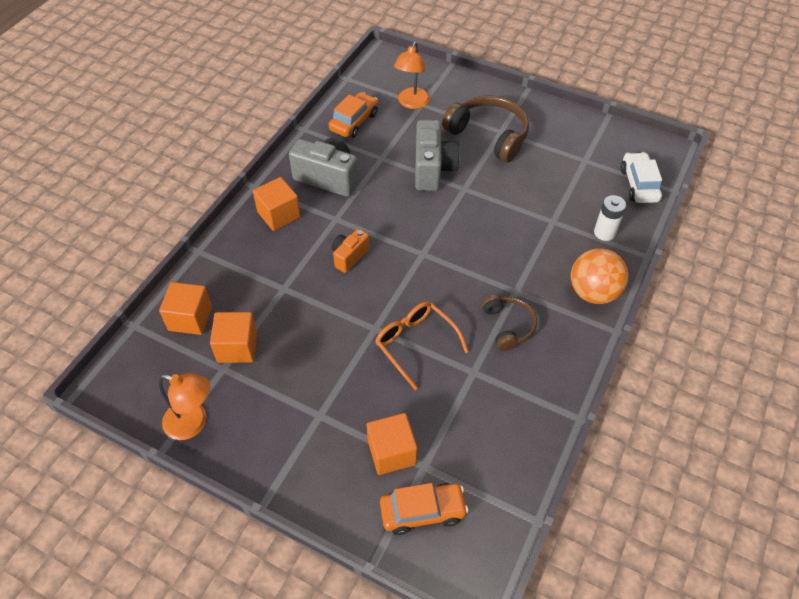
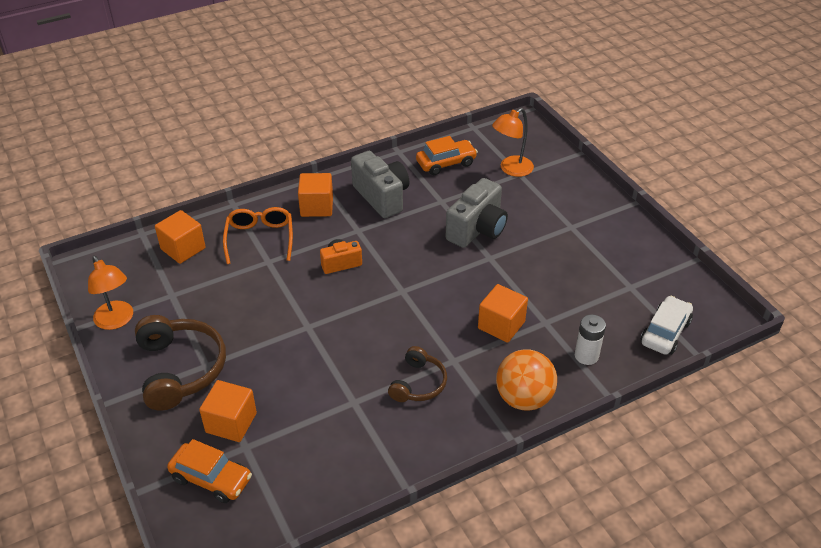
camera: 35 degrees right, 10 degrees down
orange cube [210,312,257,363] -> orange cube moved to [478,284,528,343]
orange glasses [375,302,469,390] -> orange glasses moved to [223,207,293,264]
brown headphones [442,96,529,162] -> brown headphones moved to [135,315,226,411]

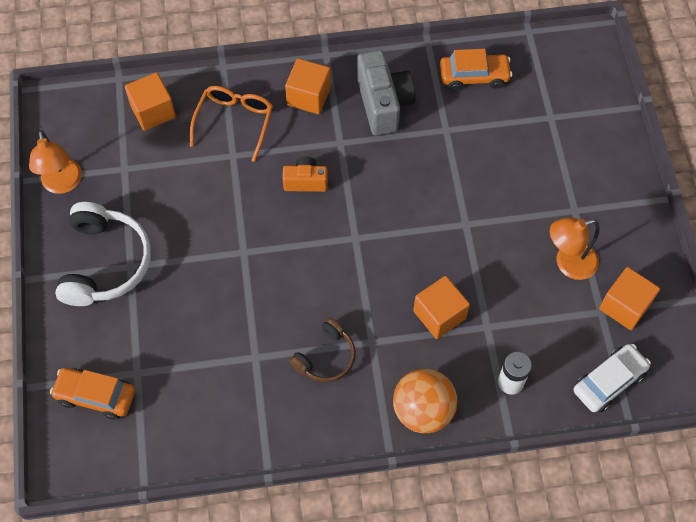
camera: 20 degrees right, 20 degrees up
brown headphones [135,315,226,411] -> white headphones [55,202,151,306]
orange car [167,439,252,503] -> orange car turned 150 degrees clockwise [50,368,135,420]
orange cube [199,380,257,442] -> orange cube moved to [599,267,660,330]
grey camera [446,178,508,248] -> none
orange lamp [492,108,534,177] -> orange lamp moved to [550,217,600,280]

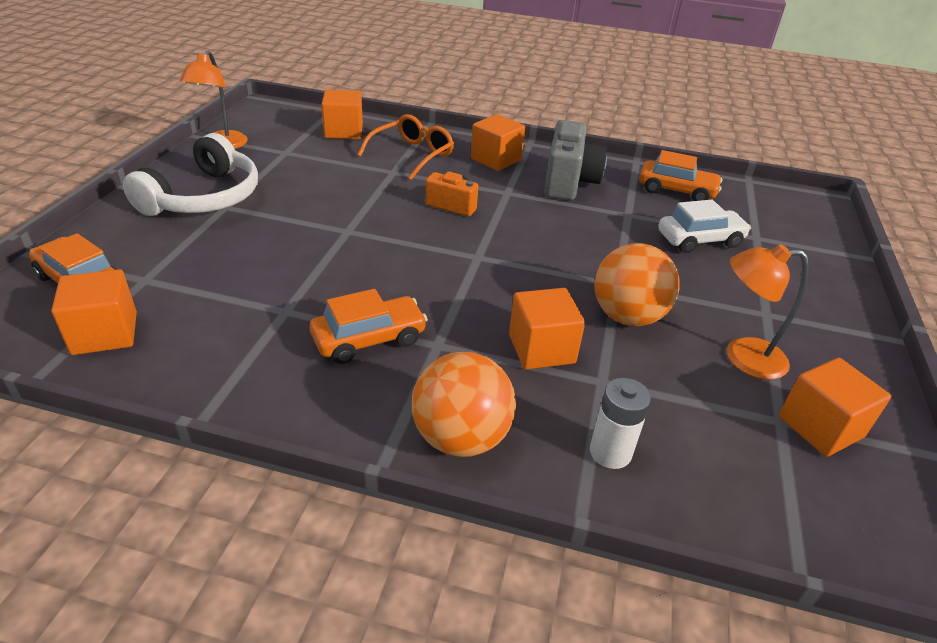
camera: 20 degrees right, 25 degrees down
brown headphones [289,318,356,382] -> orange car [310,289,428,364]
white car [574,344,651,412] -> white car moved to [658,200,751,253]
none -> orange cube [51,269,137,355]
none -> orange ball [595,243,680,326]

